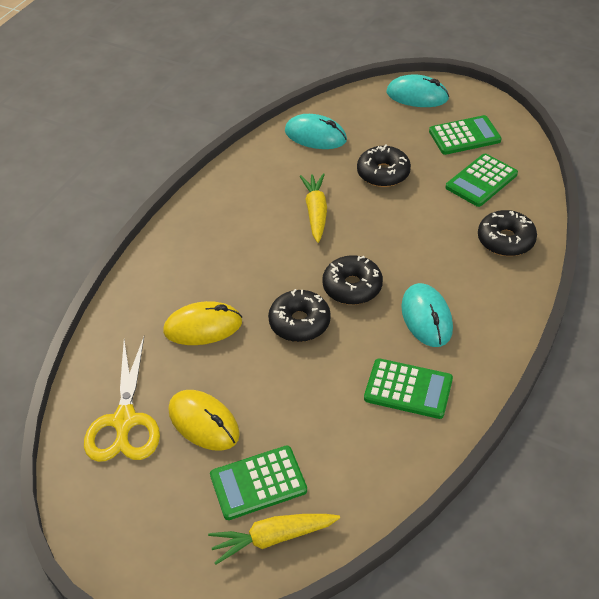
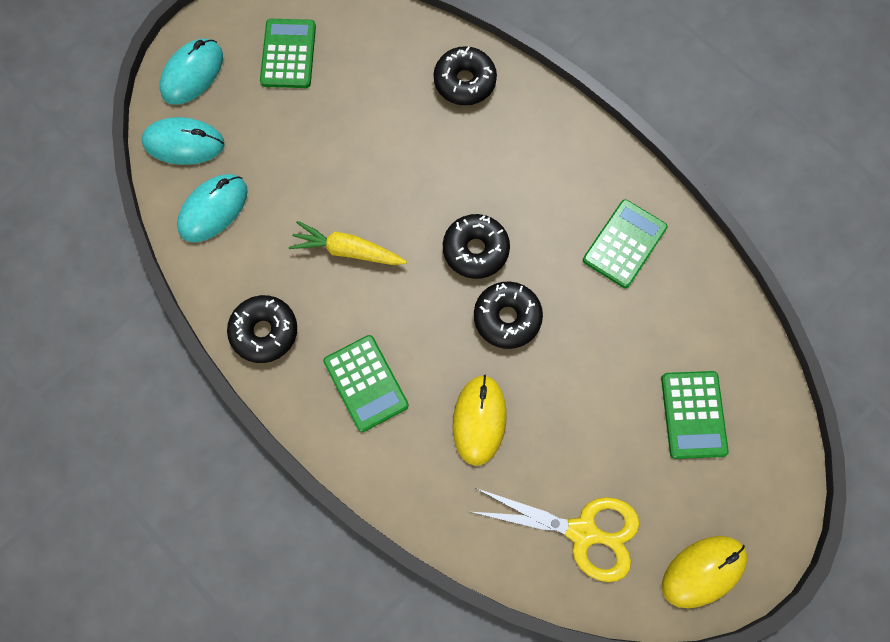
camera: 75 degrees left, 25 degrees up
yellow mouse [168,390,240,451] -> yellow mouse moved to [662,536,747,608]
yellow carrot [208,514,340,565] -> none
black donut [357,144,411,187] -> black donut moved to [227,295,297,363]
turquoise mouse [401,283,453,347] -> turquoise mouse moved to [142,117,224,165]
green calculator [446,154,518,207] -> green calculator moved to [323,335,409,432]

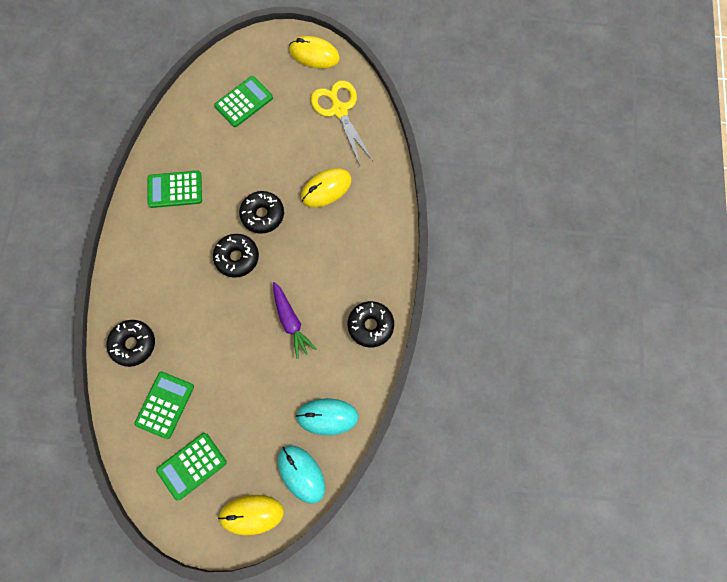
camera: 130 degrees left, 0 degrees up
turquoise mouse [160,39,223,105] -> yellow mouse [218,495,284,535]
yellow carrot [289,221,407,265] -> purple carrot [273,282,317,359]
green calculator [323,335,409,432] -> green calculator moved to [134,372,194,439]

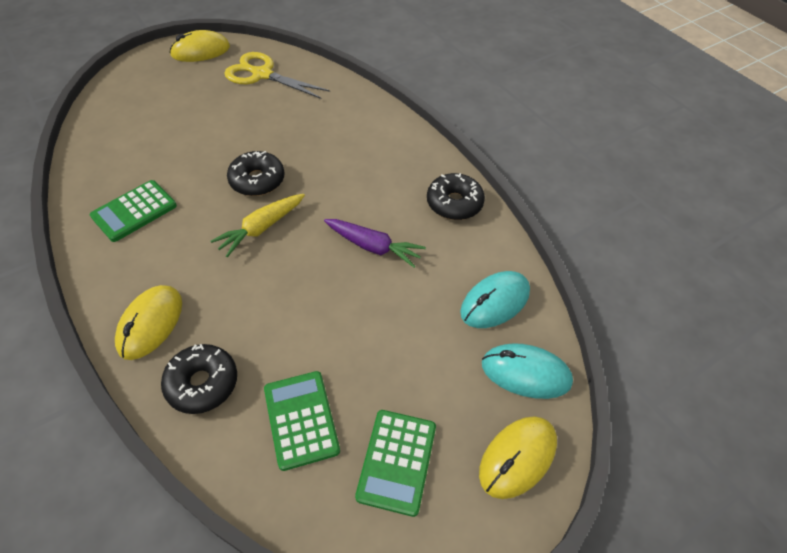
camera: 40 degrees left, 20 degrees down
black donut [213,234,259,278] -> yellow carrot [210,194,305,258]
green calculator [214,76,273,127] -> none
yellow mouse [301,168,352,207] -> yellow mouse moved to [115,285,182,360]

